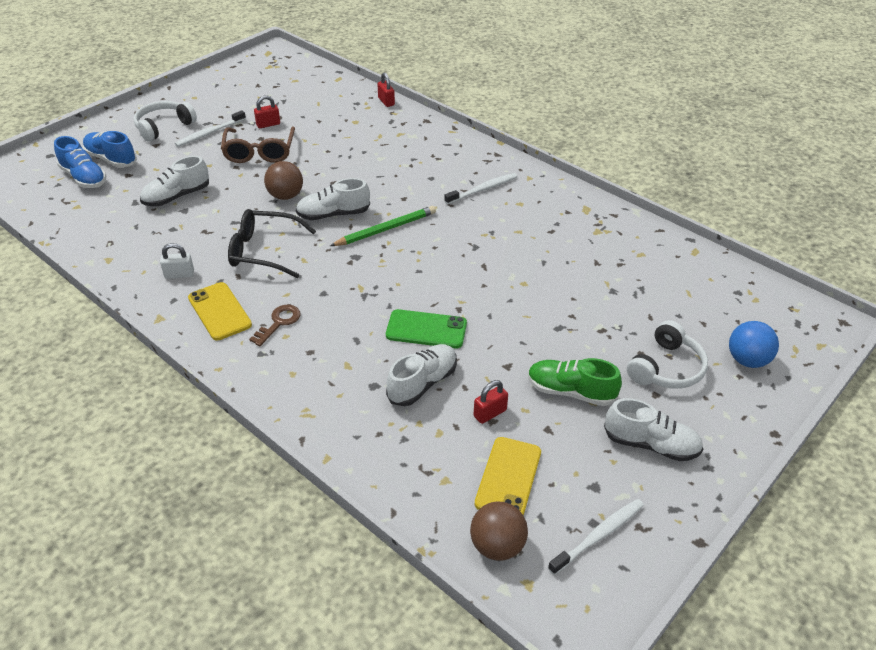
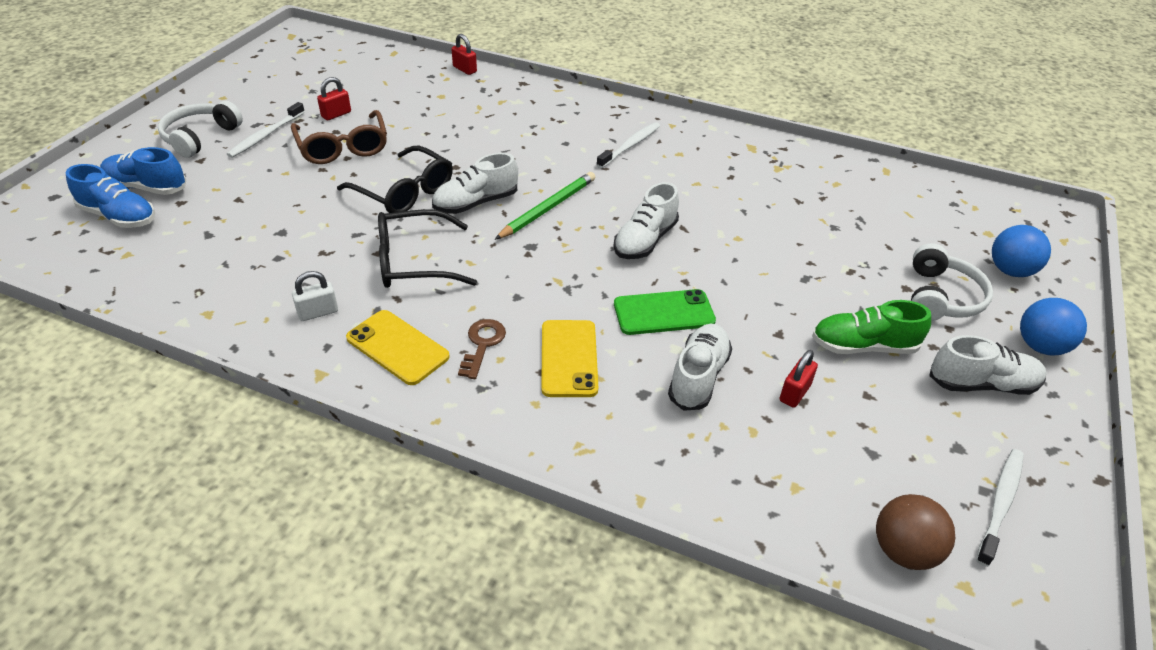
camera: 20 degrees left, 0 degrees up
white shoe [140,156,209,206] -> white shoe moved to [613,182,679,259]
brown ball [264,161,303,200] -> black glasses [337,146,453,213]
yellow phone [475,437,541,516] -> yellow phone moved to [541,320,598,397]
none -> blue ball [1020,298,1087,355]

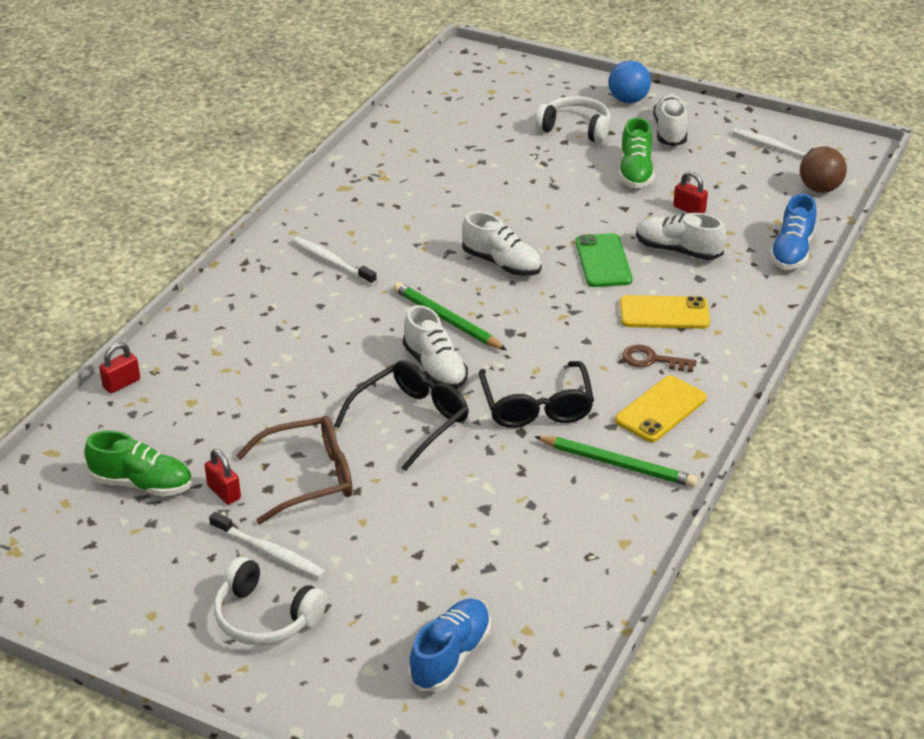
camera: 85 degrees left, 5 degrees down
blue shoe [100,147,187,195] -> blue shoe moved to [769,194,817,269]
white padlock [292,271,338,321] -> green pencil [534,436,698,487]
blue ball [992,225,1051,277] -> none
none -> green shoe [84,431,192,496]

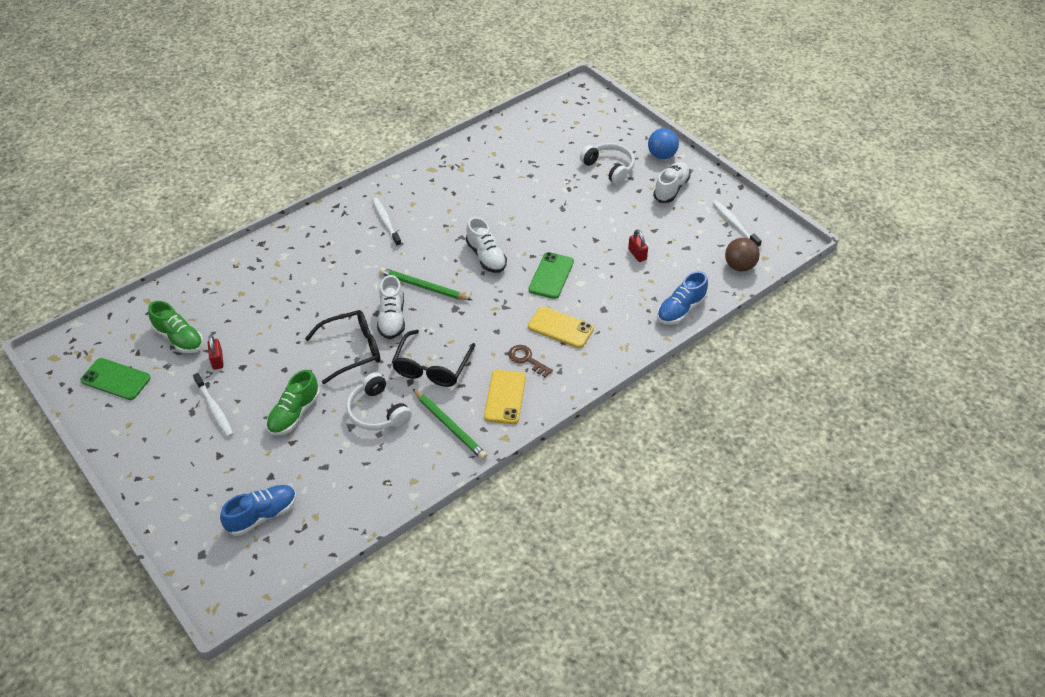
camera: 25 degrees right, 10 degrees up
red padlock [99,342,140,393] -> none
white headphones [214,557,327,646] -> white headphones moved to [346,372,412,431]
brown glasses [236,416,353,524] -> none
green pencil [393,282,506,350] -> green pencil turned 45 degrees counterclockwise [379,268,472,300]
yellow phone [615,375,707,442] -> yellow phone turned 60 degrees counterclockwise [484,370,526,424]
green shoe [619,117,655,188] -> green shoe moved to [266,370,320,436]
white shoe [636,213,726,260] -> none
none -> green phone [81,358,151,400]

